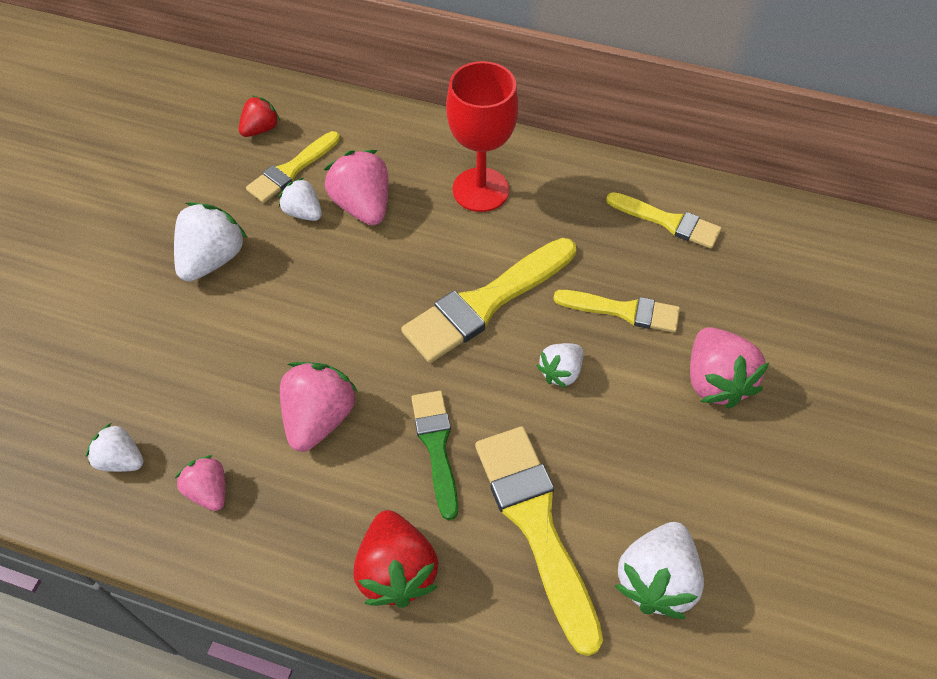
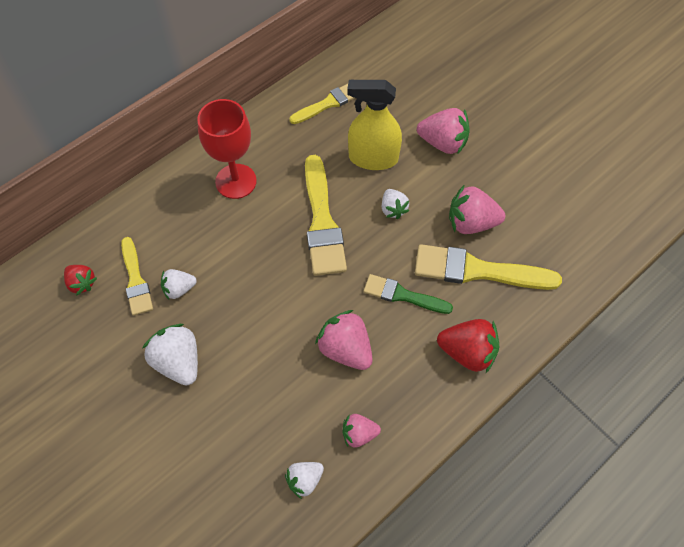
camera: 60 degrees left, 5 degrees up
red strawberry [239,96,280,137] -> red strawberry turned 150 degrees clockwise [64,265,97,296]
pink strawberry [324,150,389,225] -> pink strawberry moved to [449,185,505,234]
yellow brush [553,290,680,333] -> yellow spray bottle [347,80,402,170]
white strawberry [615,522,704,619] -> none

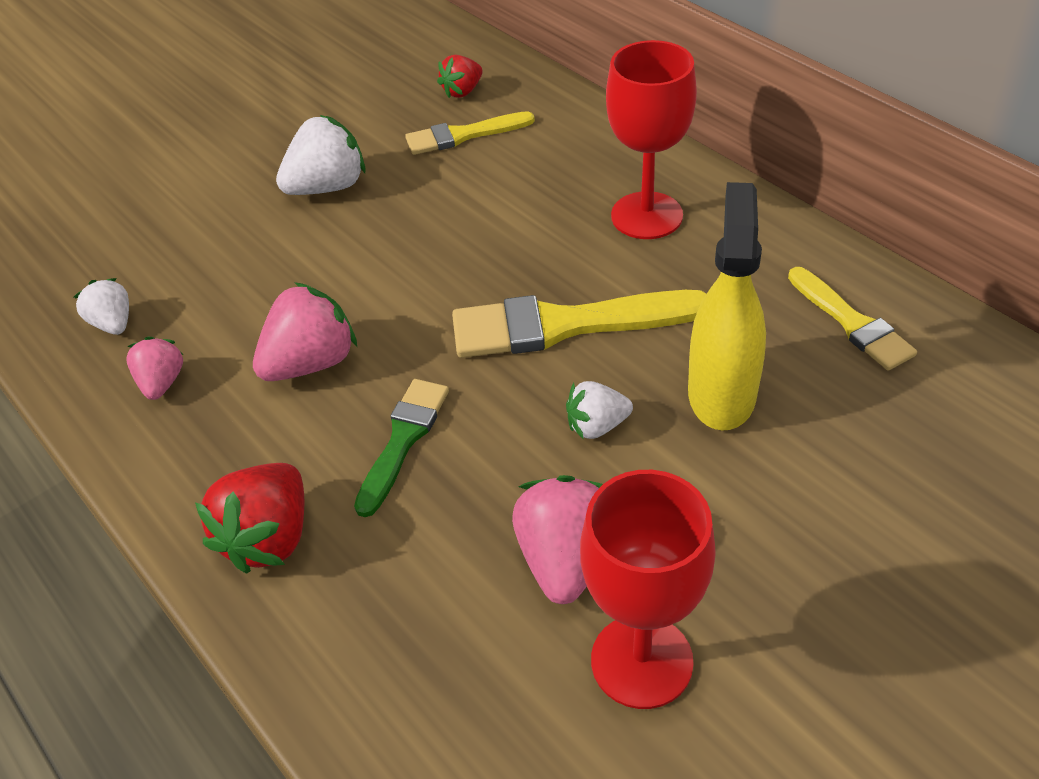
camera: 95 degrees right, 15 degrees down
white strawberry [161,269,197,300] -> none
yellow brush [415,244,562,290] -> none
pink strawberry [417,108,470,155] -> none
none -> red goblet [580,470,716,709]

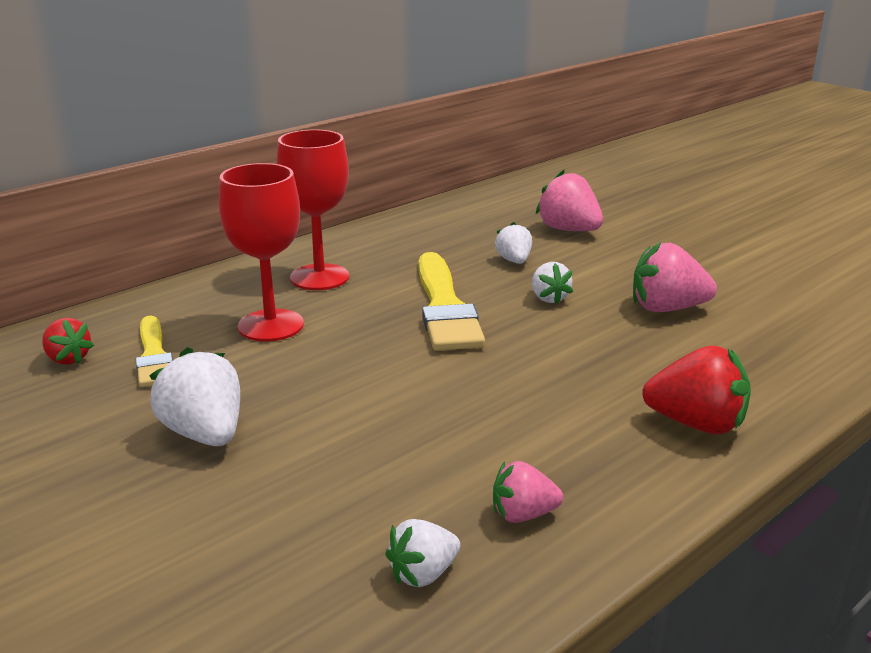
camera: 95 degrees left, 20 degrees down
pink strawberry [253,282,357,381] -> pink strawberry moved to [536,170,603,231]
green brush [354,379,449,517] -> none
red goblet [580,470,716,709] -> red goblet moved to [219,163,304,342]
yellow spray bottle [688,182,766,430] -> white strawberry [495,222,532,264]
yellow brush [788,267,917,371] -> none

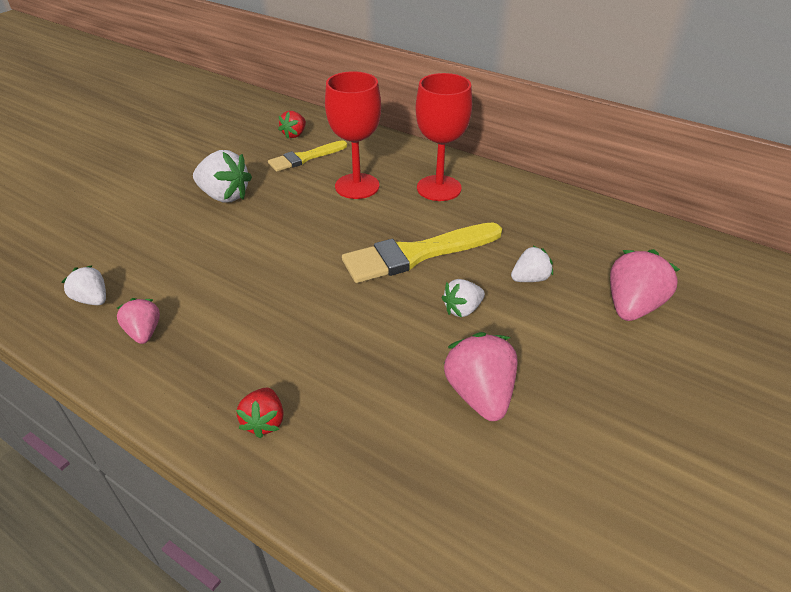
camera: 75 degrees right, 15 degrees up
white strawberry [149,347,240,446] -> white strawberry turned 75 degrees clockwise [193,150,252,203]
red strawberry [642,345,751,434] -> red strawberry [236,388,284,438], size x0.60

